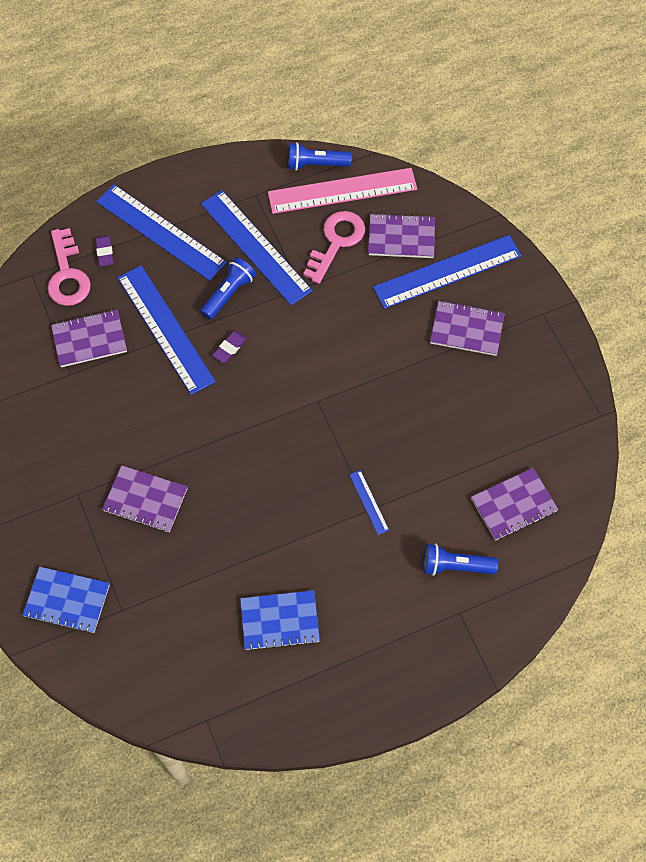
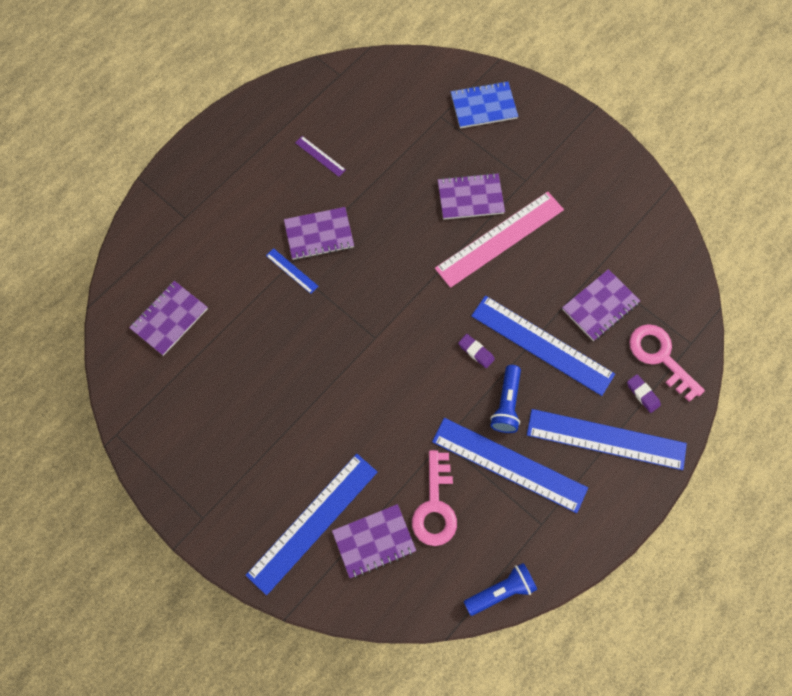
camera: 155 degrees right, 5 degrees up
purple eraser [212,331,247,363] -> purple eraser turned 60 degrees counterclockwise [458,334,495,368]
blue notebook [240,590,320,651] -> purple ruler [295,136,346,177]
pink ruler [268,168,417,214] -> pink ruler moved to [435,192,564,288]
blue flashlight [423,544,498,576] -> none
purple notebook [430,300,505,356] -> purple notebook moved to [284,207,354,260]

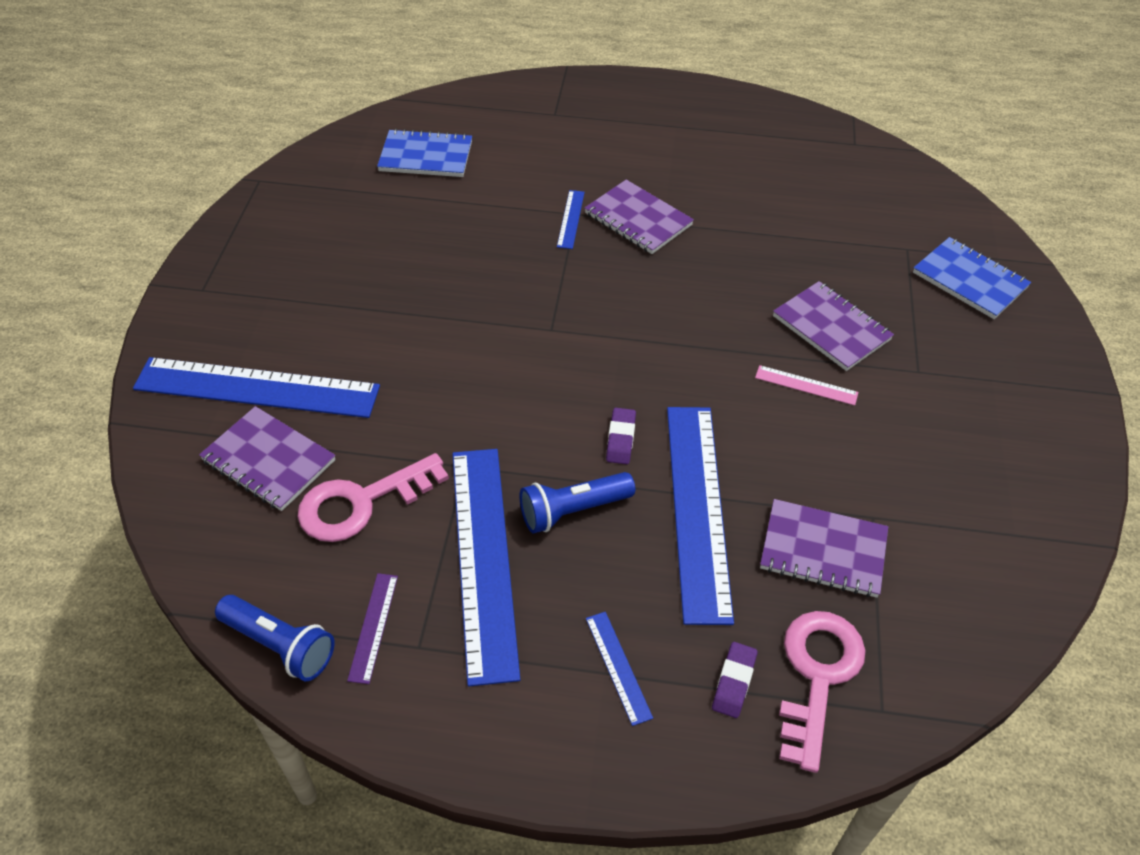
camera: 55 degrees right, 20 degrees down
purple notebook [129,281,208,356] -> blue notebook [377,129,472,177]
purple ruler [295,136,346,177] -> purple ruler moved to [347,573,398,684]
pink ruler [435,192,564,288] -> pink ruler [755,365,859,406], size x0.43
blue ruler [527,409,687,470] -> blue ruler [586,612,653,726], size x0.43

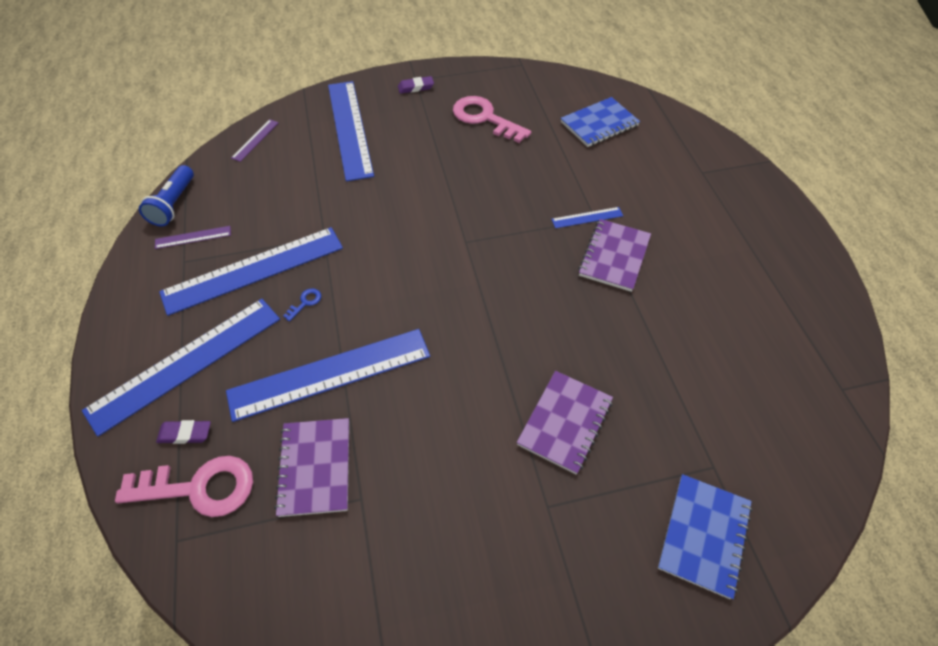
camera: 70 degrees right, 5 degrees up
purple notebook [199,406,336,511] -> none
pink key [297,453,449,542] -> pink key moved to [453,96,531,143]
blue notebook [377,129,472,177] -> blue notebook turned 75 degrees clockwise [561,97,640,147]
blue flashlight [519,472,635,534] -> blue key [283,289,321,322]
blue ruler [586,612,653,726] -> blue ruler [82,299,280,436], size x2.34
purple eraser [606,408,636,464] -> purple eraser moved to [398,76,434,94]
pink ruler [755,365,859,406] -> none
none -> purple ruler [231,119,279,162]

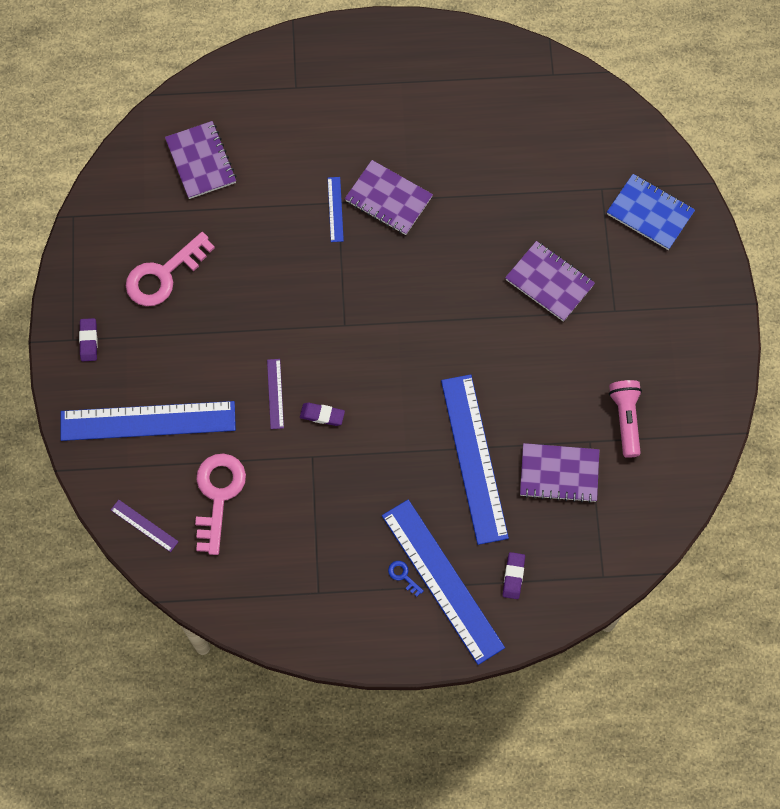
camera: 80 degrees left, 15 degrees up
pink key [115,456,253,517] -> pink key moved to [195,453,246,555]
blue flashlight [139,165,194,226] -> none
purple ruler [155,226,231,249] -> purple ruler moved to [267,359,284,429]
blue ruler [159,227,343,316] -> none
blue key [283,289,321,322] -> blue key moved to [388,561,424,597]
blue notebook [561,97,640,147] -> purple notebook [165,121,236,199]
none -> purple eraser [300,403,345,426]
none -> pink flashlight [609,380,642,458]

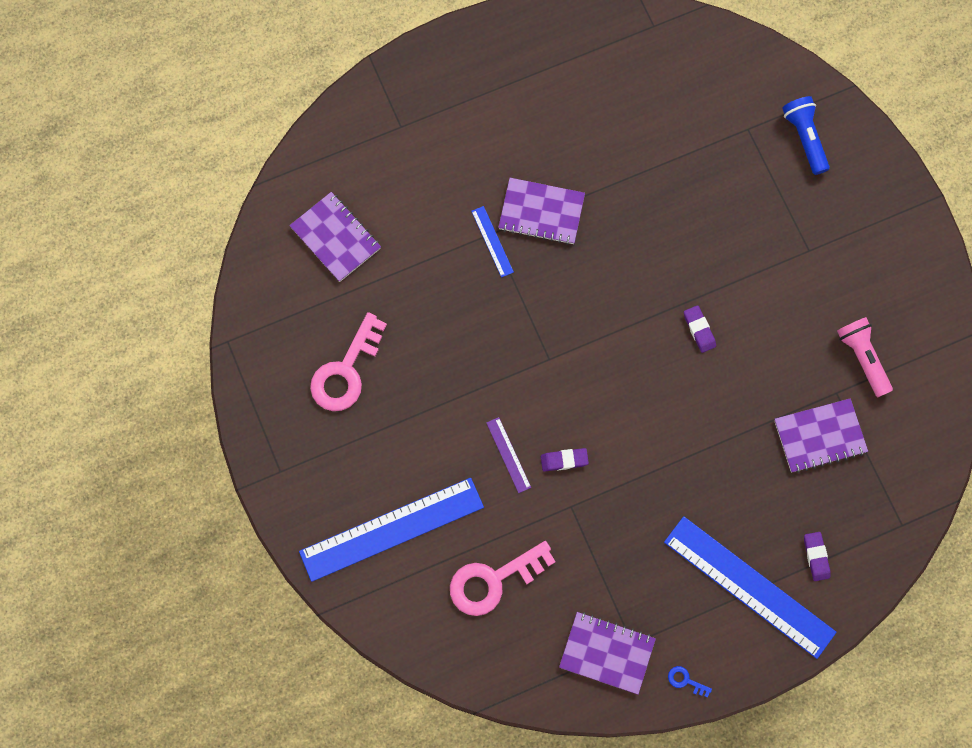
camera: 20 degrees left, 5 degrees up
purple eraser [79,318,98,361] -> purple eraser moved to [684,305,716,353]
purple ruler [111,500,179,552] -> none
pink key [195,453,246,555] -> pink key turned 105 degrees counterclockwise [450,541,556,616]
blue key [388,561,424,597] -> blue key moved to [668,666,712,698]
blue ruler [441,374,509,545] -> none
purple notebook [505,241,595,322] -> purple notebook moved to [559,612,656,695]
blue notebook [607,174,695,250] -> blue flashlight [782,96,830,175]

